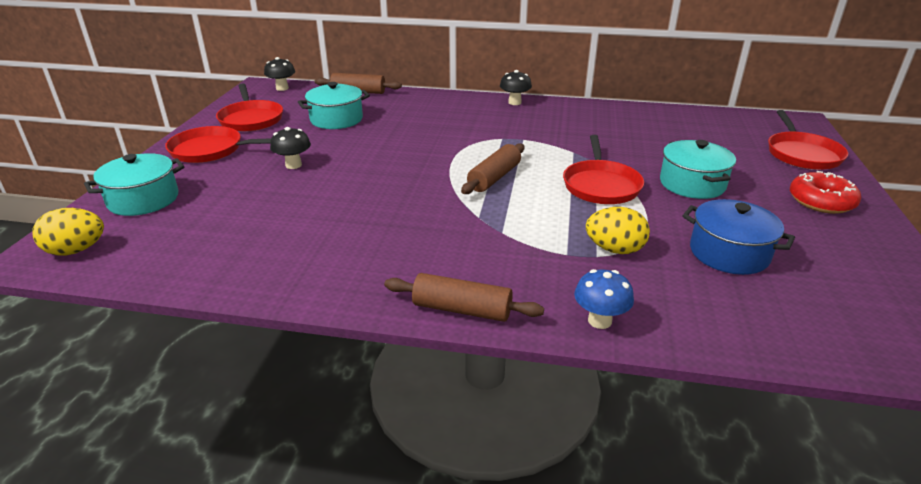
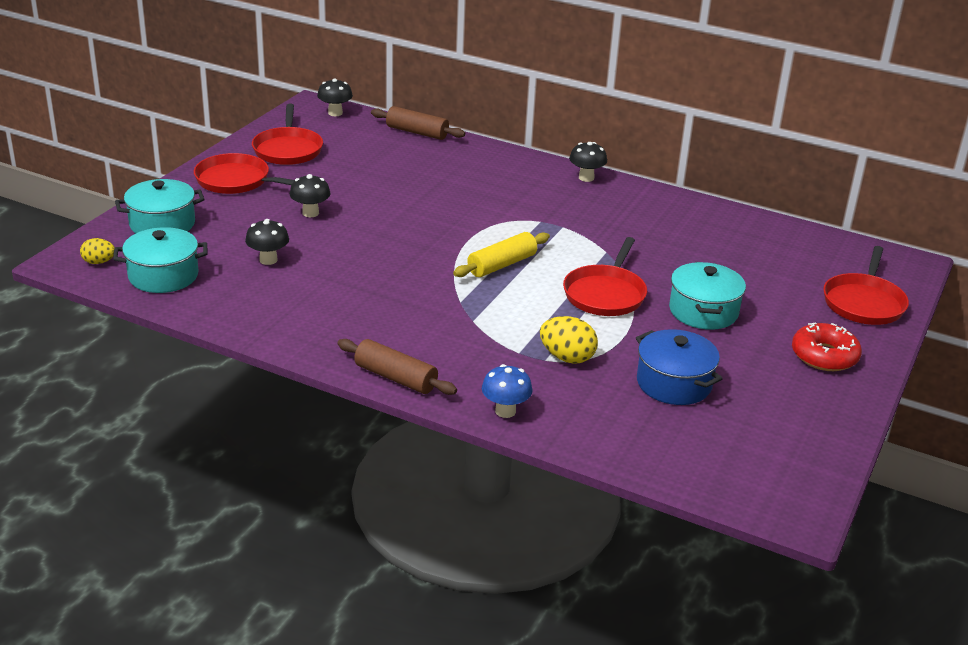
camera: 15 degrees right, 0 degrees up
yellow egg [32,208,104,256] -> yellow egg [80,238,115,264], size x0.63
turquoise pot [298,82,370,129] -> turquoise pot moved to [113,227,207,293]
brown rolling pin [461,143,524,194] -> yellow rolling pin [453,232,550,277]
none -> black mushroom [245,219,289,265]

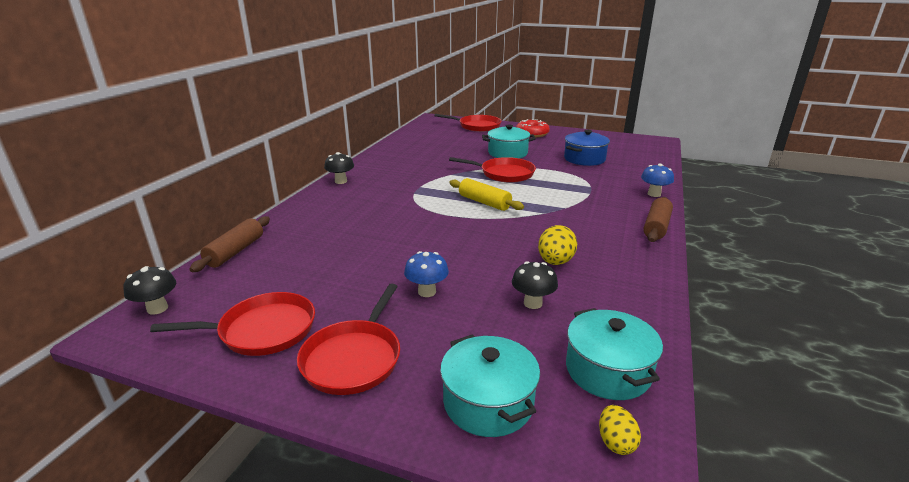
camera: 95 degrees left, 5 degrees down
black mushroom [290,174,331,217] -> blue mushroom [404,251,449,297]
yellow egg [540,316,598,364] -> yellow egg moved to [538,225,577,265]

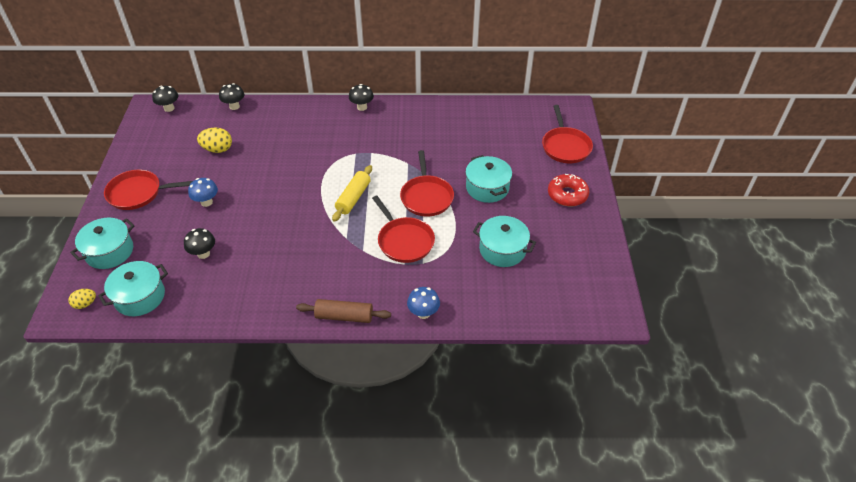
camera: 70 degrees right, 20 degrees up
red pan [150,292,315,356] -> red pan moved to [372,196,435,263]
brown rolling pin [189,216,270,272] -> black mushroom [219,83,244,110]
yellow egg [538,225,577,265] -> yellow egg moved to [197,127,232,153]
blue pot [564,130,610,166] -> turquoise pot [473,216,536,267]

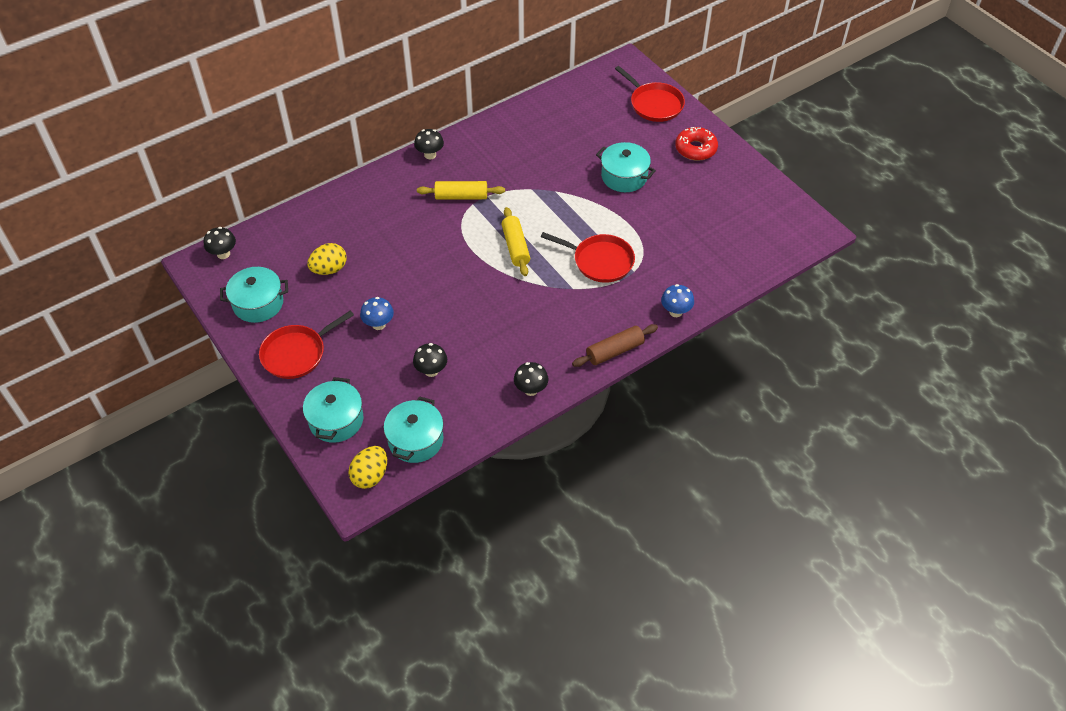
camera: 35 degrees left, 5 degrees up
yellow egg [69,289,96,309] -> yellow egg [348,446,387,489], size x1.59
black mushroom [219,83,244,110] -> black mushroom moved to [514,362,549,396]
red pan [400,150,454,217] -> none
turquoise pot [473,216,536,267] -> turquoise pot moved to [220,267,288,323]
none -> yellow rolling pin [417,181,505,200]

